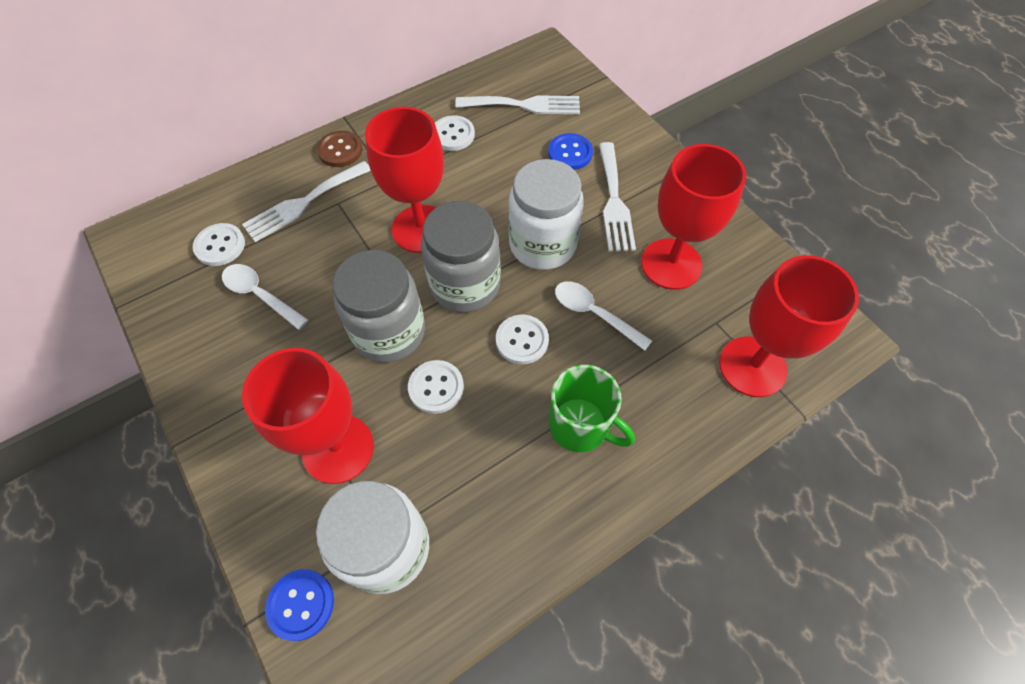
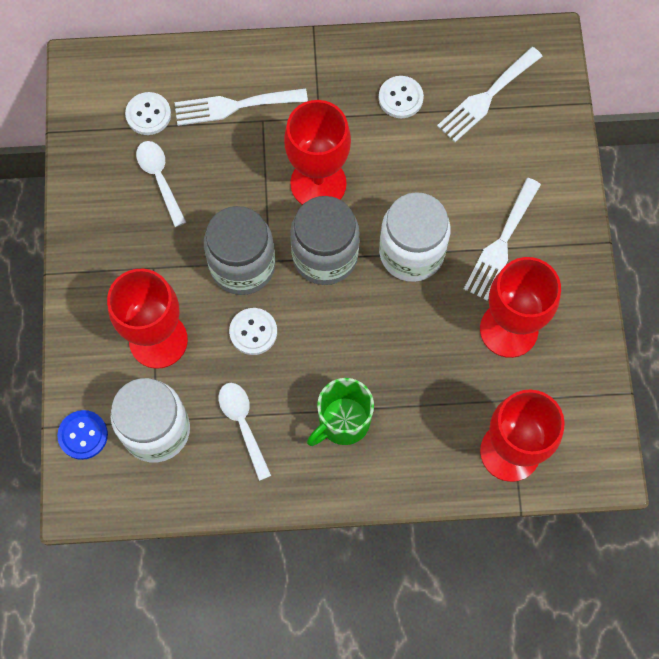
camera: 30 degrees right, 10 degrees up
brown button [317,131,363,167] -> none
white fork [455,95,580,114] -> white fork turned 105 degrees clockwise [437,47,543,142]
white button [496,315,549,364] -> none
blue button [548,133,593,170] -> none
green mug [549,365,635,452] -> green mug turned 75 degrees clockwise [307,378,374,446]
white spoon [555,281,652,351] -> white spoon moved to [218,383,272,481]

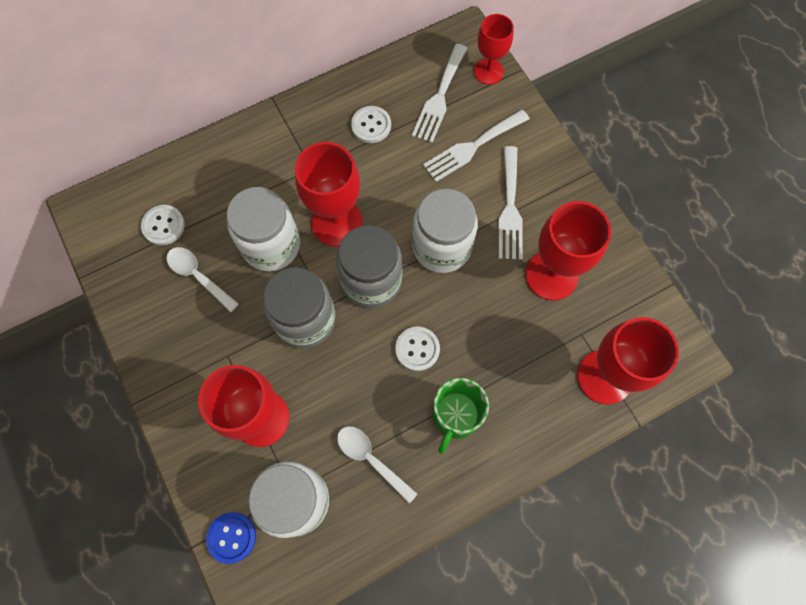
camera: 25 degrees left, 0 degrees up
white fork [174,88,308,126] -> white fork moved to [423,109,529,182]
white button [229,308,277,355] -> white button moved to [395,327,440,371]
none -> white jar [227,187,300,271]
none -> red goblet [474,14,514,85]

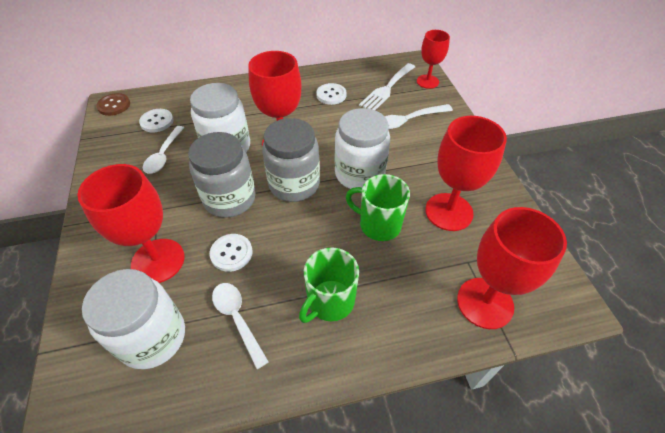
camera: 15 degrees right, 20 degrees down
white spoon [167,247,239,312] -> white spoon turned 135 degrees counterclockwise [143,126,184,174]
blue button [206,512,256,564] -> none
white button [395,327,440,371] -> white button moved to [210,234,253,272]
white fork [499,146,523,260] -> none
none -> brown button [96,93,130,116]
none -> green mug [346,174,410,241]

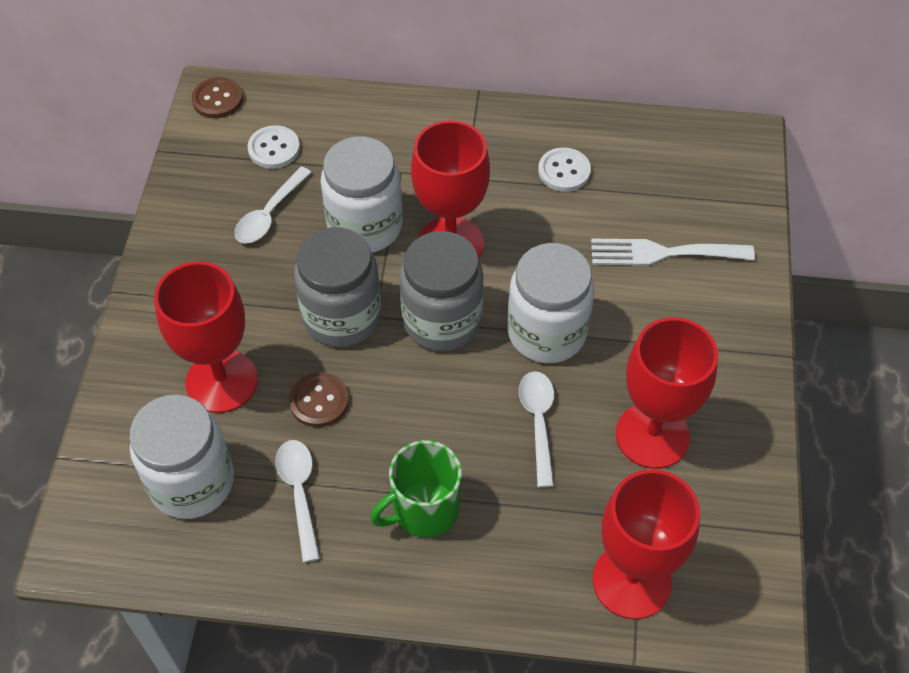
camera: 20 degrees right, 5 degrees up
white button [210,234,253,272] -> brown button [289,372,349,427]
green mug [346,174,410,241] -> white spoon [519,371,554,488]
white fork [359,63,415,110] -> none
red goblet [417,30,450,89] -> none

